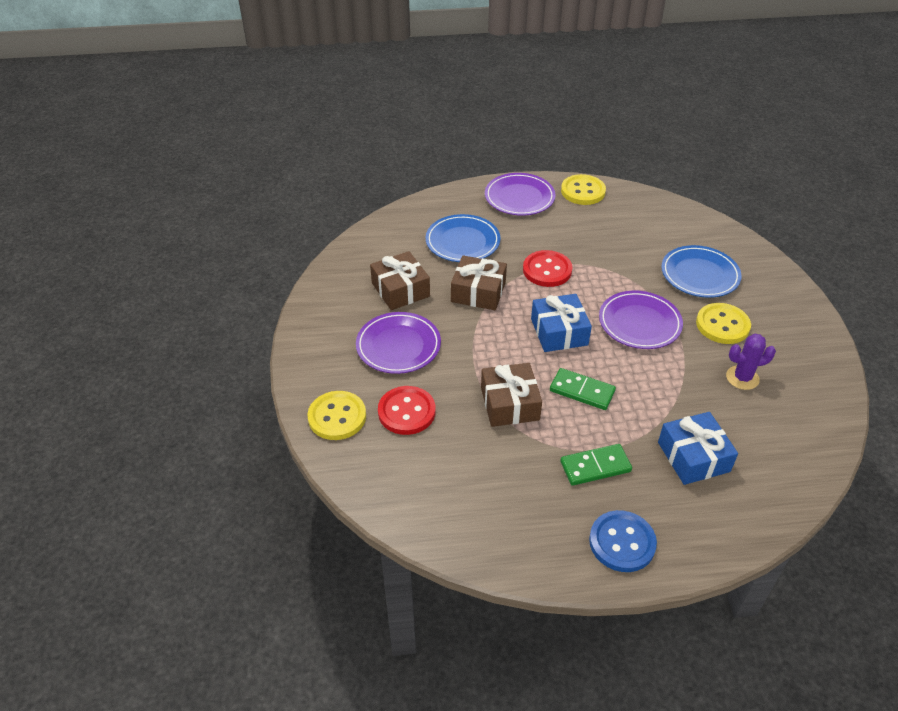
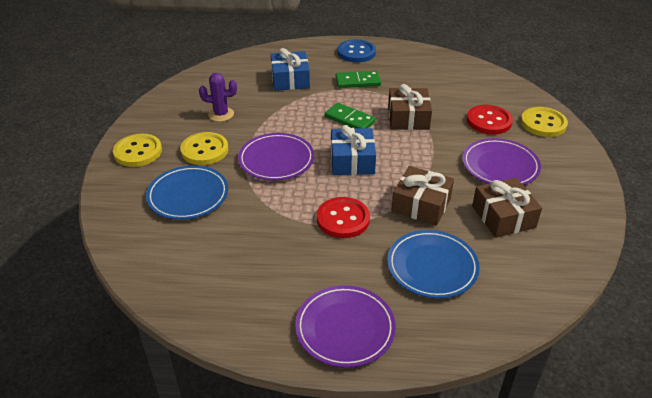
camera: 170 degrees left, 5 degrees down
yellow button [561,174,606,205] -> yellow button moved to [113,134,162,167]

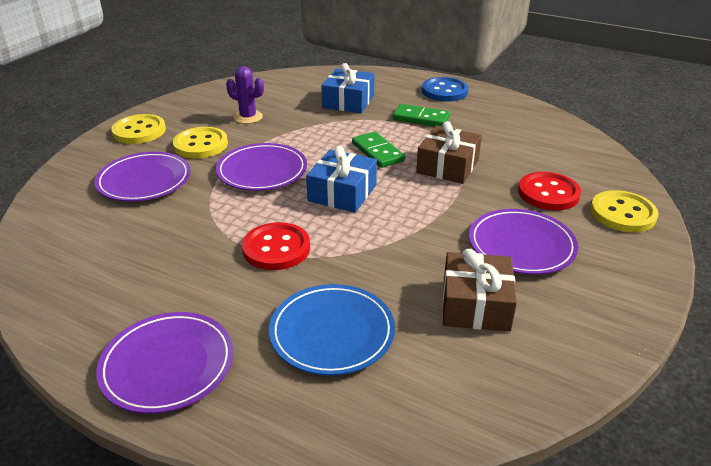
camera: 25 degrees right, 5 degrees down
blue plate [146,165,228,220] -> purple plate [94,152,191,202]
brown gift [391,166,454,226] -> none

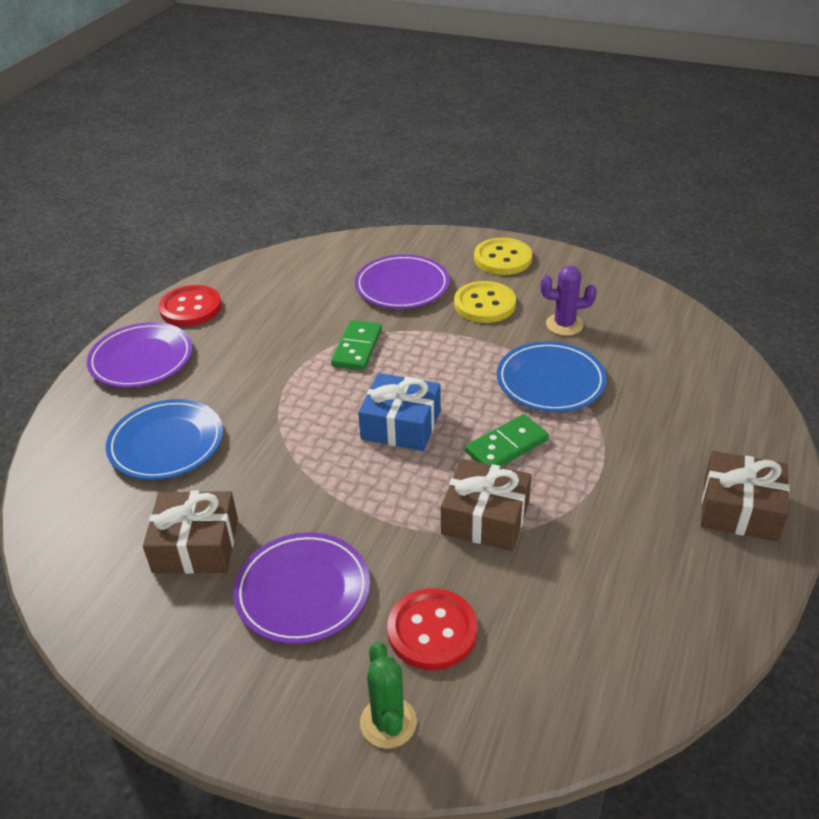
camera: 85 degrees right, 5 degrees up
purple plate [216,143,307,191] -> none
purple cactus [226,66,264,124] -> purple cactus turned 75 degrees clockwise [541,266,597,336]
red button [242,222,310,270] -> red button moved to [159,285,222,326]
blue gift [321,63,375,113] -> none
green domino [393,104,450,127] -> green domino moved to [331,320,382,370]
blue button [422,77,469,102] -> brown gift [701,451,789,542]
yellow button [590,190,659,232] -> green cactus [360,642,417,749]
none -> blue plate [497,341,607,412]

